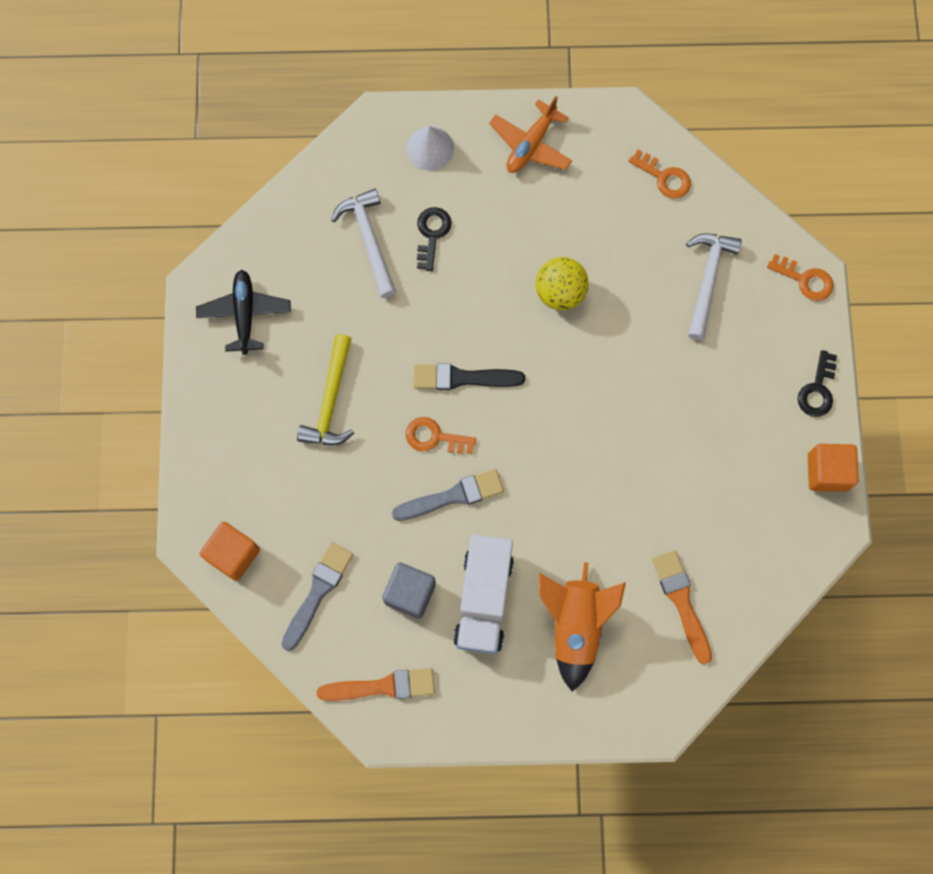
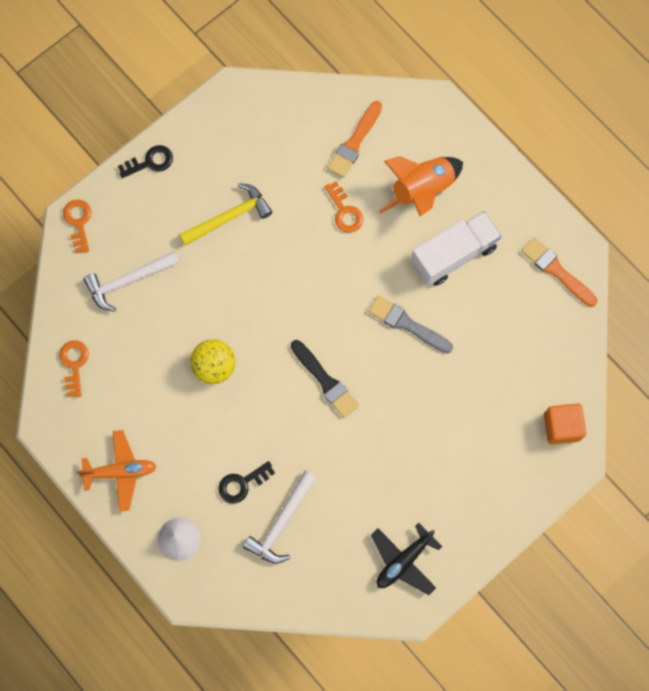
camera: 130 degrees left, 0 degrees up
grey brush [282,542,353,651] -> none
yellow hammer [297,334,354,445] -> yellow hammer moved to [179,183,272,246]
grey cube [382,563,436,619] -> none
orange key [406,417,476,454] -> orange key moved to [324,181,363,233]
orange cube [808,444,859,492] -> none

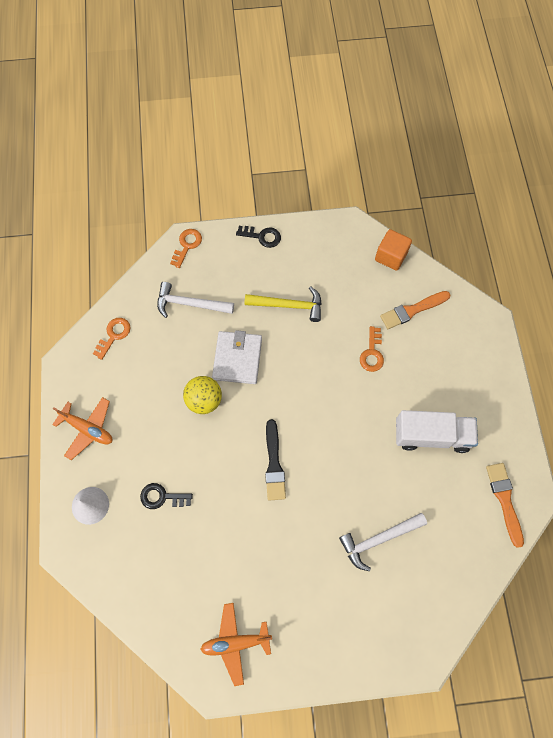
camera: 35 degrees right, 5 degrees down
white hammer [243,471,317,564] -> white hammer moved to [339,513,427,571]
grey brush [368,295,453,354] -> none
black plane [371,523,442,595] -> orange plane [200,603,272,686]
orange rocket [379,156,463,216] -> none
orange cube [544,403,586,444] -> orange cube moved to [375,229,412,271]
none -> white wallet [212,330,262,384]

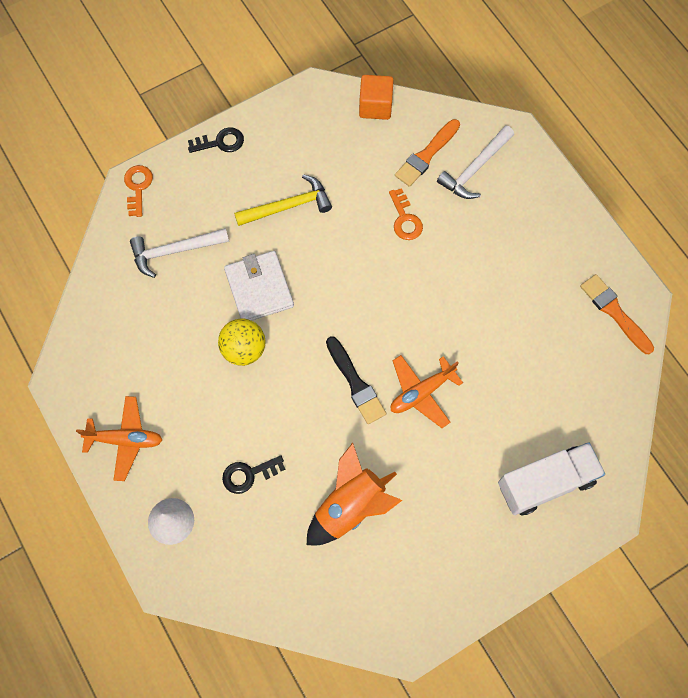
camera: 25 degrees left, 0 degrees up
orange key [93,318,131,360] -> none
orange plane [200,603,272,686] -> orange plane moved to [391,355,463,428]
white hammer [339,513,427,571] -> white hammer moved to [437,125,514,199]
white truck [396,410,478,453] -> white truck moved to [498,442,605,515]
none -> orange rocket [307,443,402,545]

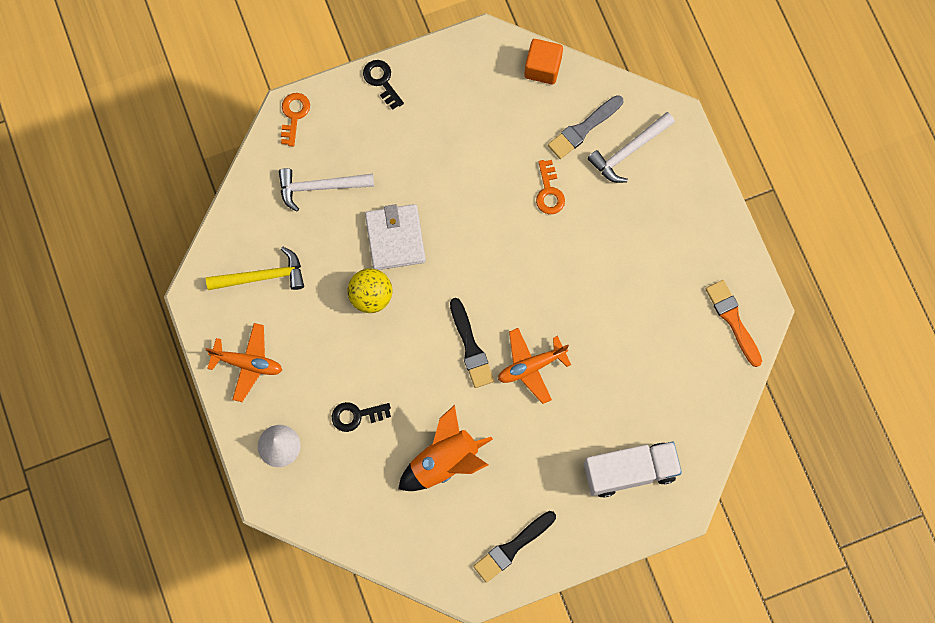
camera: 10 degrees right, 5 degrees up
black key [188,127,244,153] -> black key turned 120 degrees counterclockwise [363,60,404,110]
yellow hammer [234,174,332,226] -> yellow hammer moved to [206,247,304,290]
orange brush [395,119,460,187] -> grey brush [548,95,623,159]
none -> black brush [473,511,556,583]

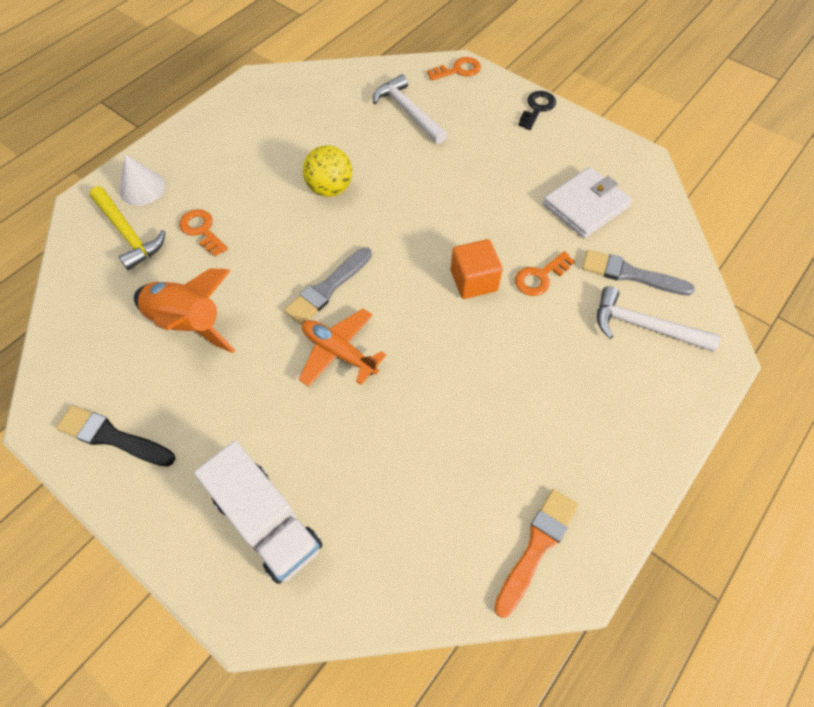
camera: 60 degrees right, 15 degrees down
orange plane [205,323,282,402] -> none
yellow hammer [206,247,304,290] -> yellow hammer moved to [89,186,166,270]
black key [332,402,391,432] -> orange key [179,209,228,256]
white wallet [365,204,426,270] -> white wallet moved to [543,167,632,239]
black brush [450,298,494,388] -> grey brush [284,247,372,325]
orange cube [524,39,563,85] -> orange cube moved to [451,239,503,299]

